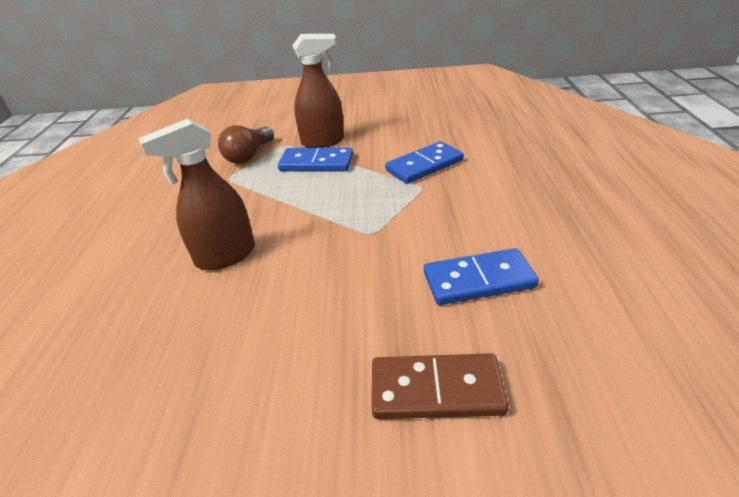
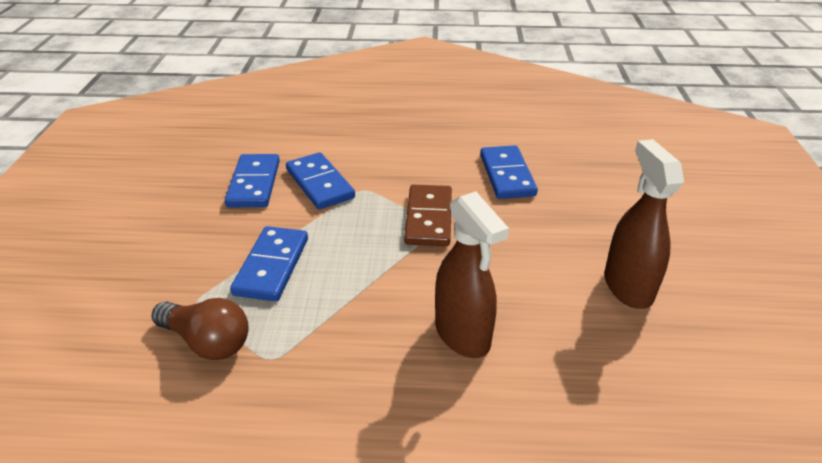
camera: 90 degrees left, 0 degrees up
brown spray bottle [292,34,344,148] -> brown spray bottle moved to [604,139,684,309]
brown domino [372,353,509,419] -> brown domino moved to [404,185,452,246]
none -> blue domino [225,154,280,207]

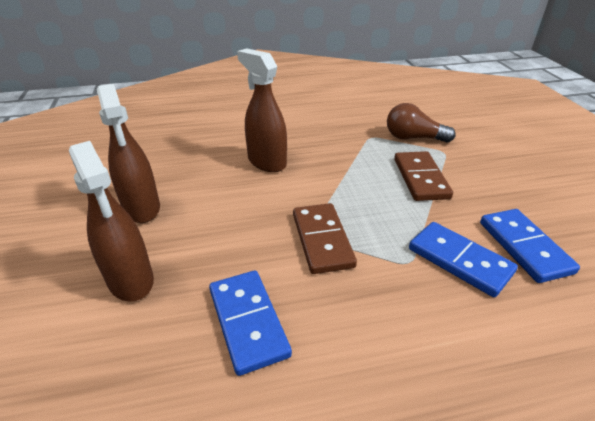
camera: 165 degrees right, 0 degrees up
blue domino [230,226,308,301] -> brown domino [394,151,453,201]
none -> brown spray bottle [69,141,154,302]

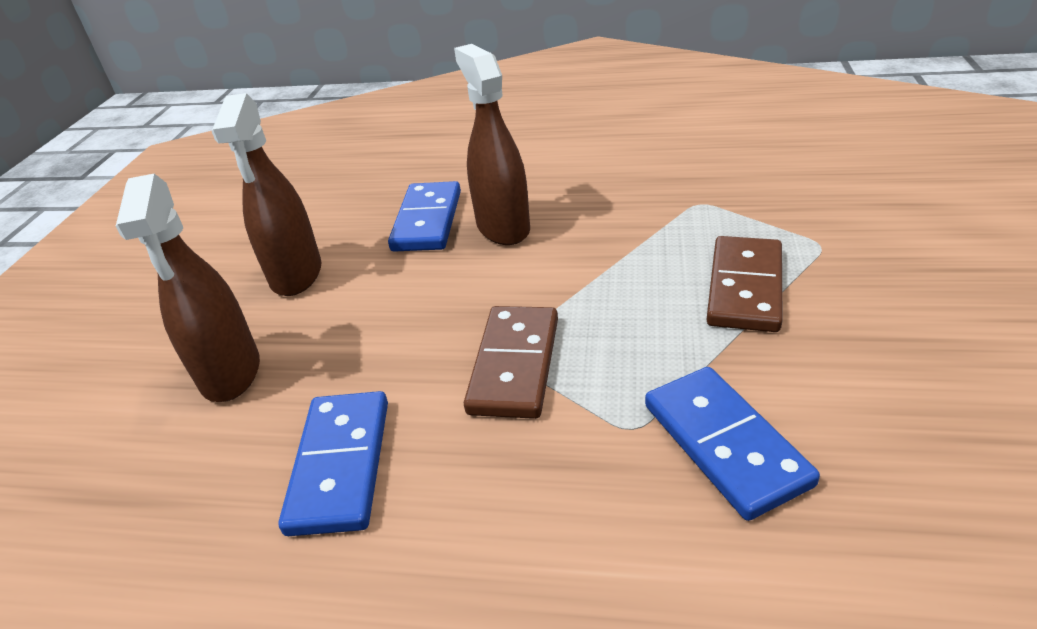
camera: 25 degrees right, 0 degrees up
brown light bulb [387,103,456,143] -> none
blue domino [480,209,580,283] -> blue domino moved to [388,181,461,252]

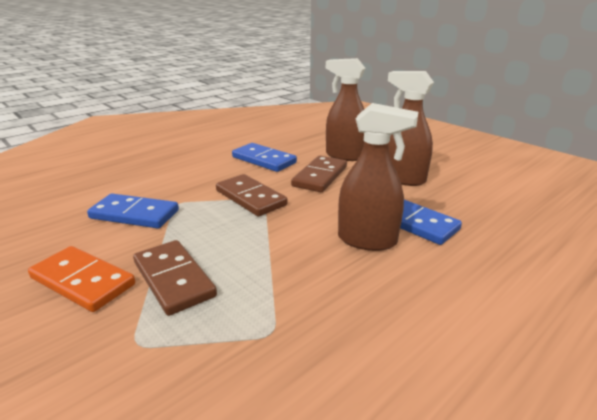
camera: 125 degrees right, 10 degrees down
none -> orange domino [28,246,135,312]
none -> brown domino [291,156,347,192]

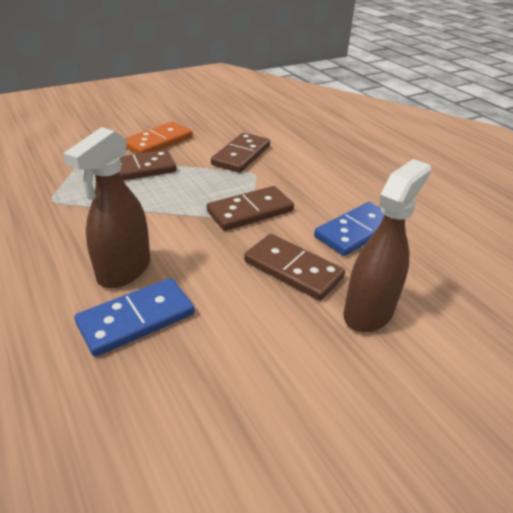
camera: 100 degrees right, 10 degrees up
blue domino [87,193,179,228] -> brown domino [211,133,270,173]
brown spray bottle [388,71,434,186] -> none

